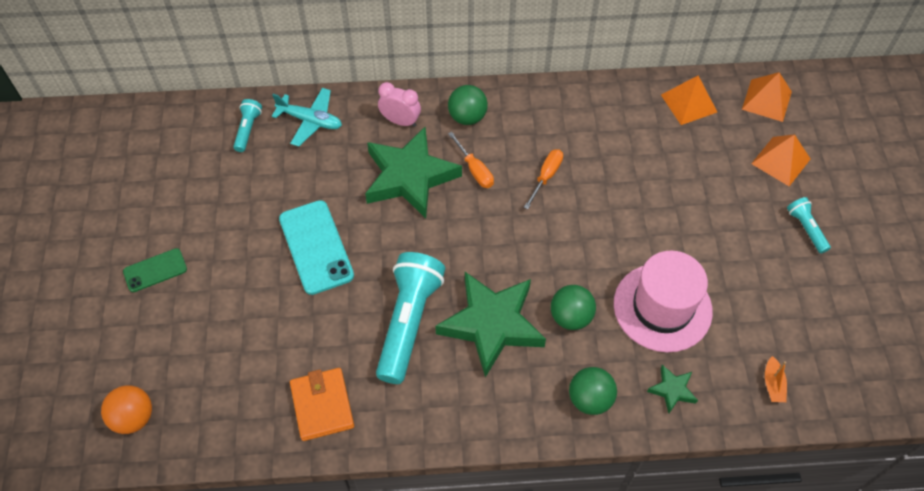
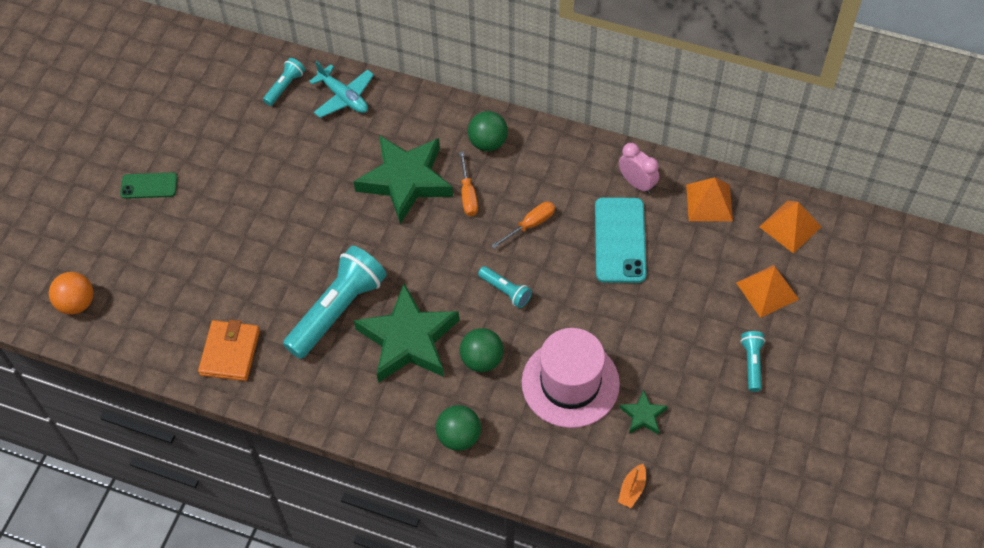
camera: 25 degrees right, 0 degrees up
turquoise phone [279,200,354,295] -> turquoise phone moved to [595,197,647,283]
pink clock [378,82,421,127] -> pink clock moved to [619,143,659,194]
green star [647,365,698,413] -> green star moved to [620,390,668,435]
none -> turquoise flashlight [478,266,532,308]

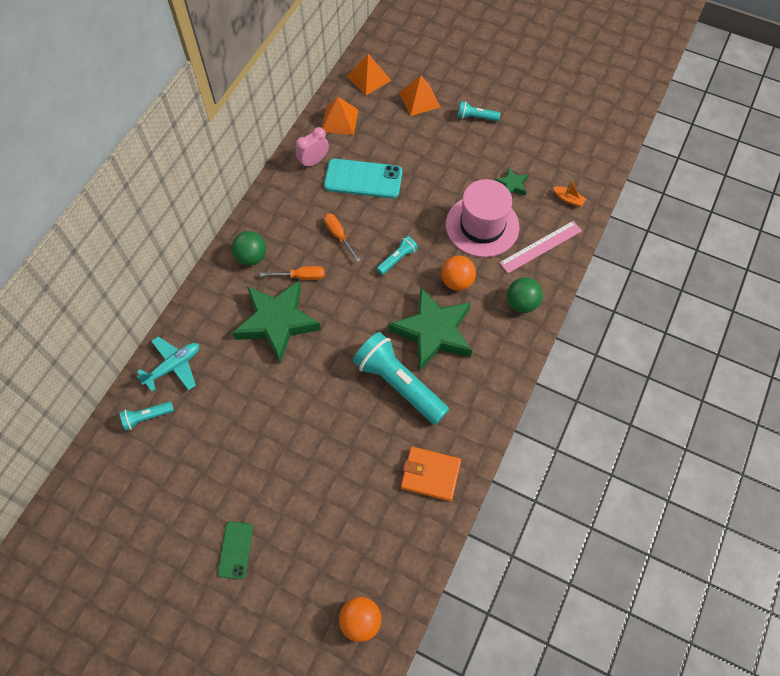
camera: 85 degrees left, 5 degrees up
turquoise flashlight [263,58,305,106] -> turquoise flashlight turned 60 degrees counterclockwise [120,401,174,431]
green ball [460,328,504,372] -> orange ball [441,256,476,291]
none -> pink ruler [499,221,582,273]

